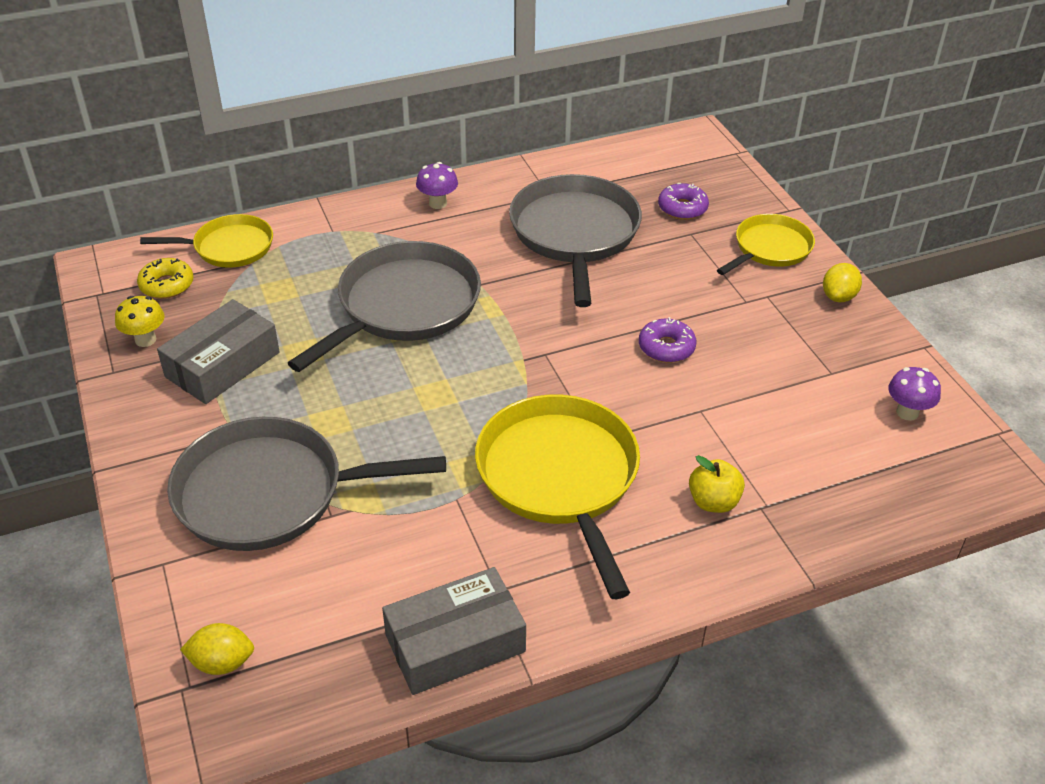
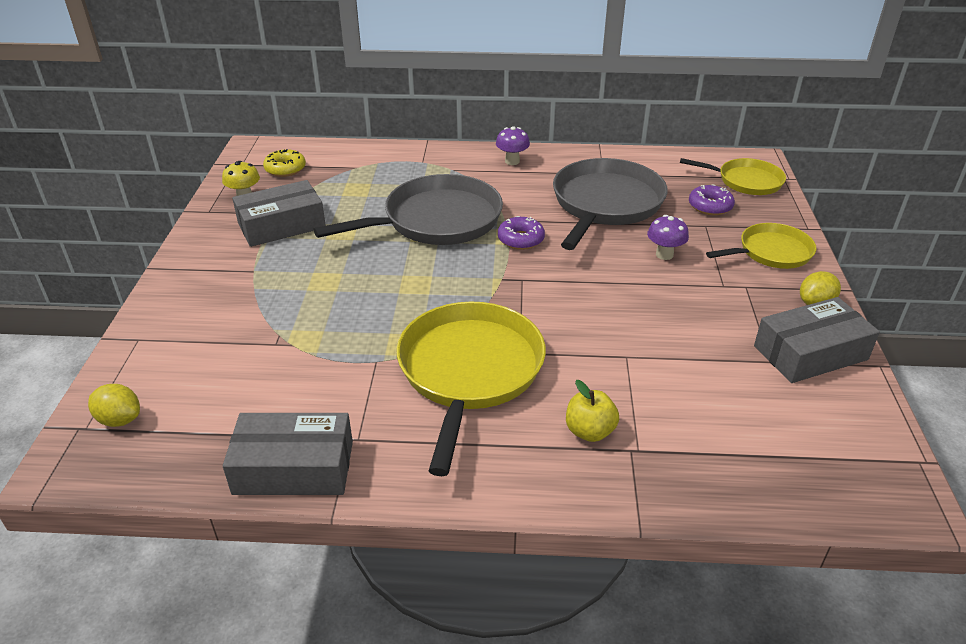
camera: 25 degrees right, 5 degrees down
yellow pan [140,214,273,268] -> yellow pan moved to [680,158,786,195]
grey pan [167,417,446,551] -> none
purple donut [639,317,697,363] -> purple donut moved to [498,216,545,250]
purple mushroom [888,367,941,421] -> purple mushroom moved to [647,215,689,260]
none -> grey box [754,297,880,383]

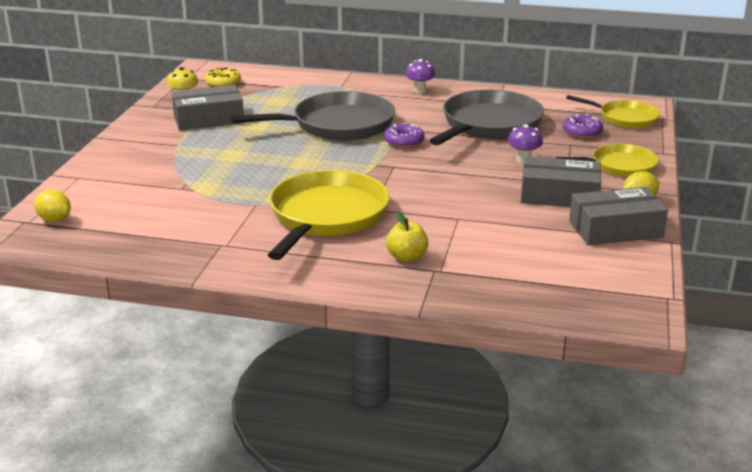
camera: 10 degrees right, 10 degrees down
grey box [223,413,353,495] -> grey box moved to [521,156,601,207]

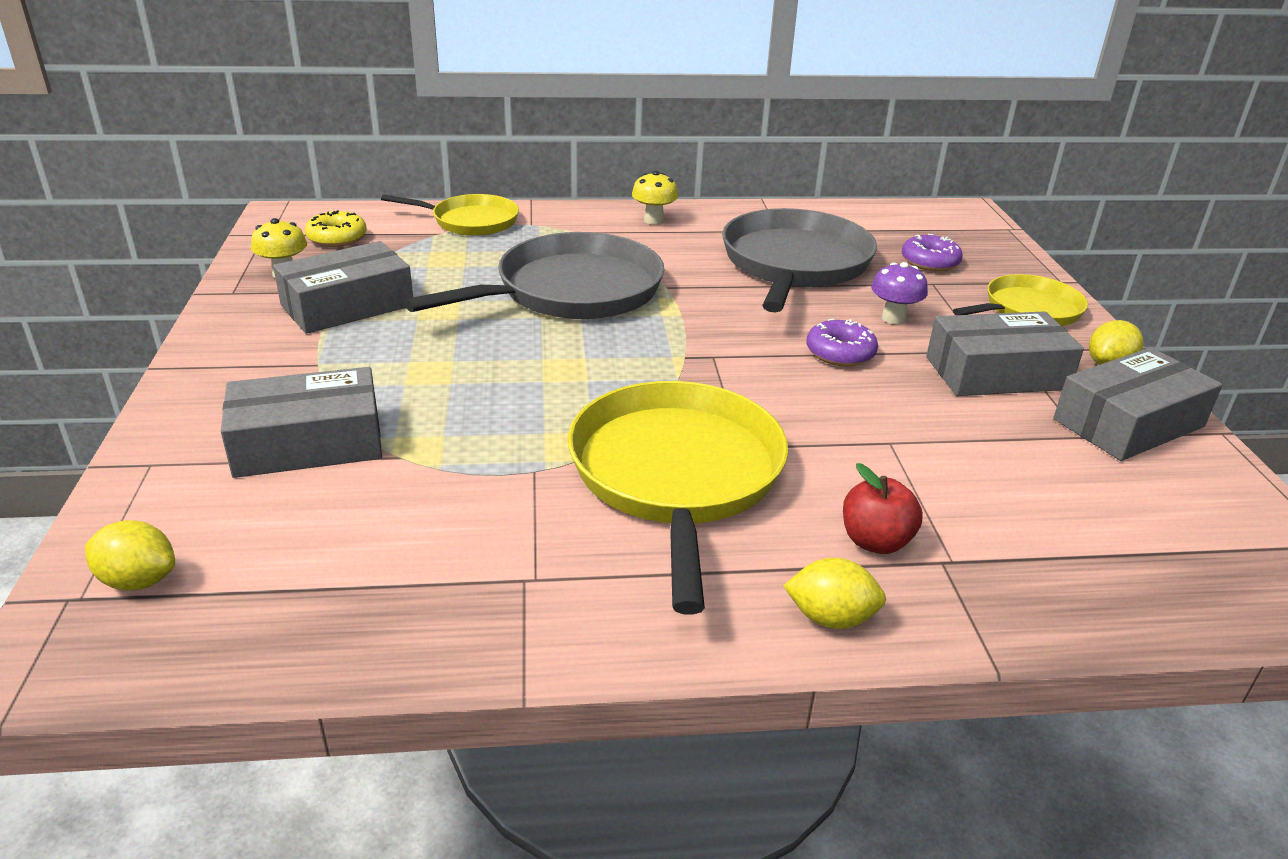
camera: 20 degrees left, 5 degrees up
purple donut [384,123,425,148] -> purple donut moved to [806,319,878,366]
yellow apple [386,211,428,262] -> red apple [843,463,923,554]
purple mushroom [405,59,435,94] -> yellow mushroom [632,171,678,225]
yellow pan [566,95,660,128] -> yellow pan moved to [381,194,519,236]
none -> grey box [221,367,382,478]
none -> yellow lemon [783,558,886,629]

